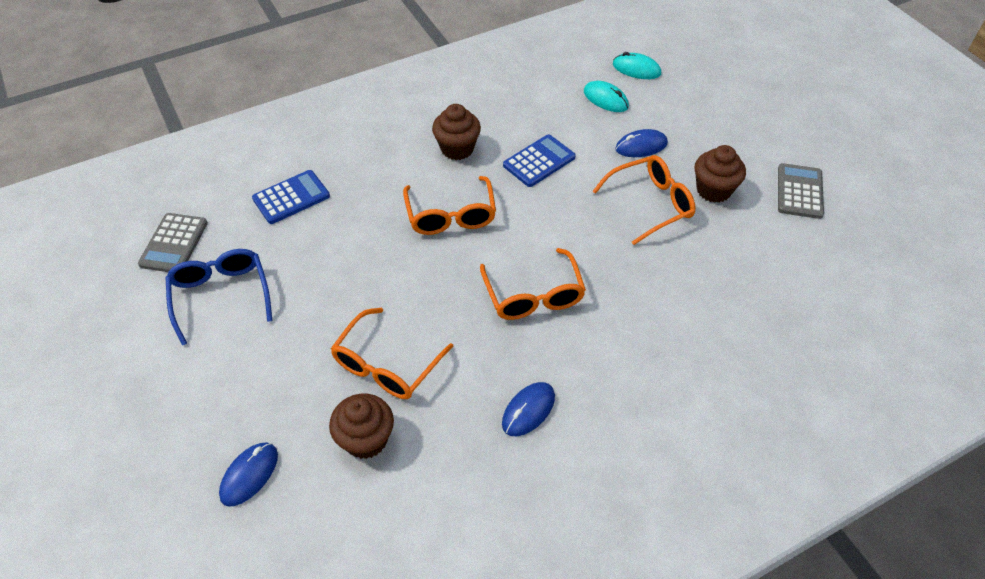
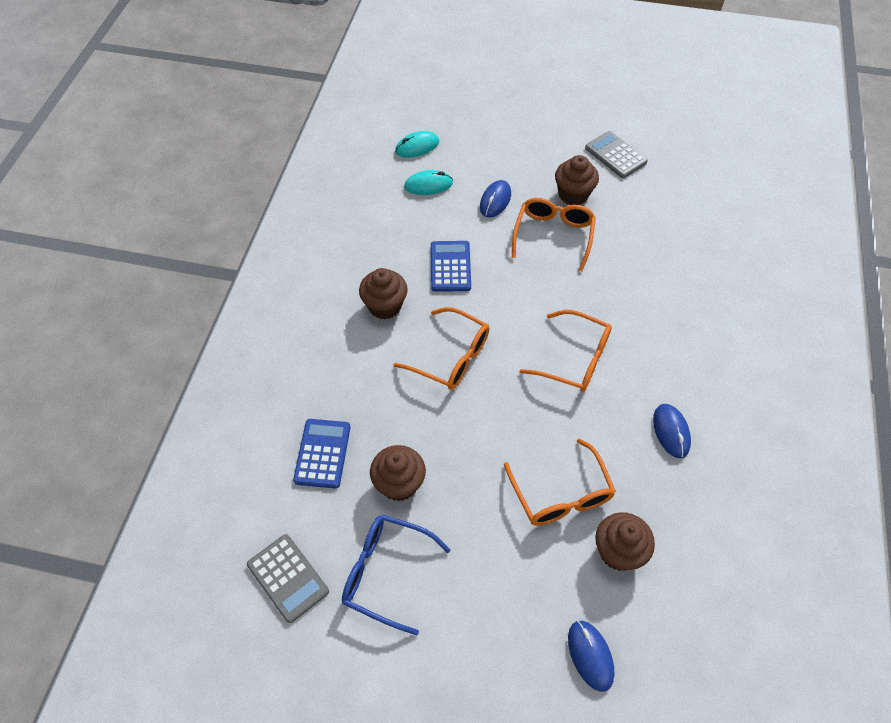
camera: 50 degrees left, 5 degrees up
none -> brown cupcake [370,445,426,501]

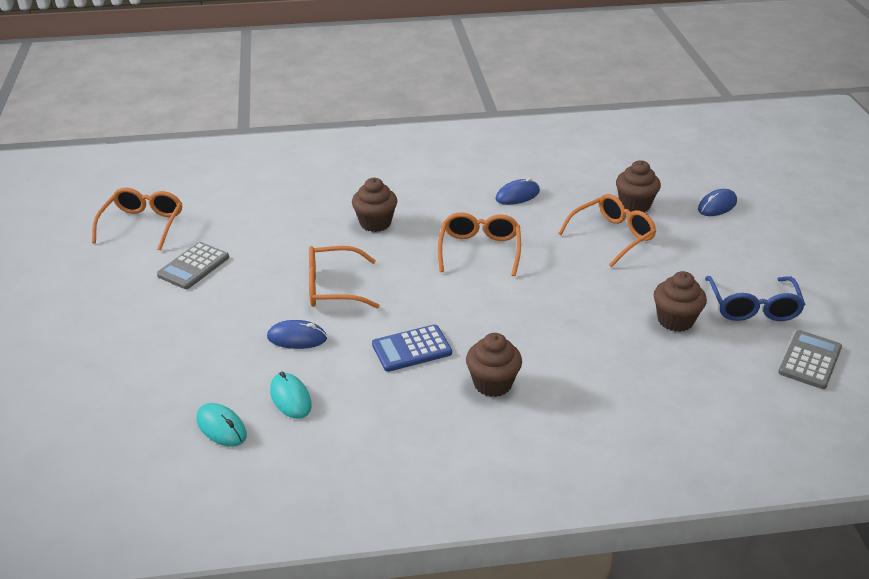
camera: 110 degrees left, 20 degrees down
blue calculator [293,419,350,488] -> none
orange glasses [393,307,489,390] -> orange glasses moved to [92,188,182,250]
brown cupcake [555,155,599,205] -> brown cupcake moved to [352,178,397,232]

